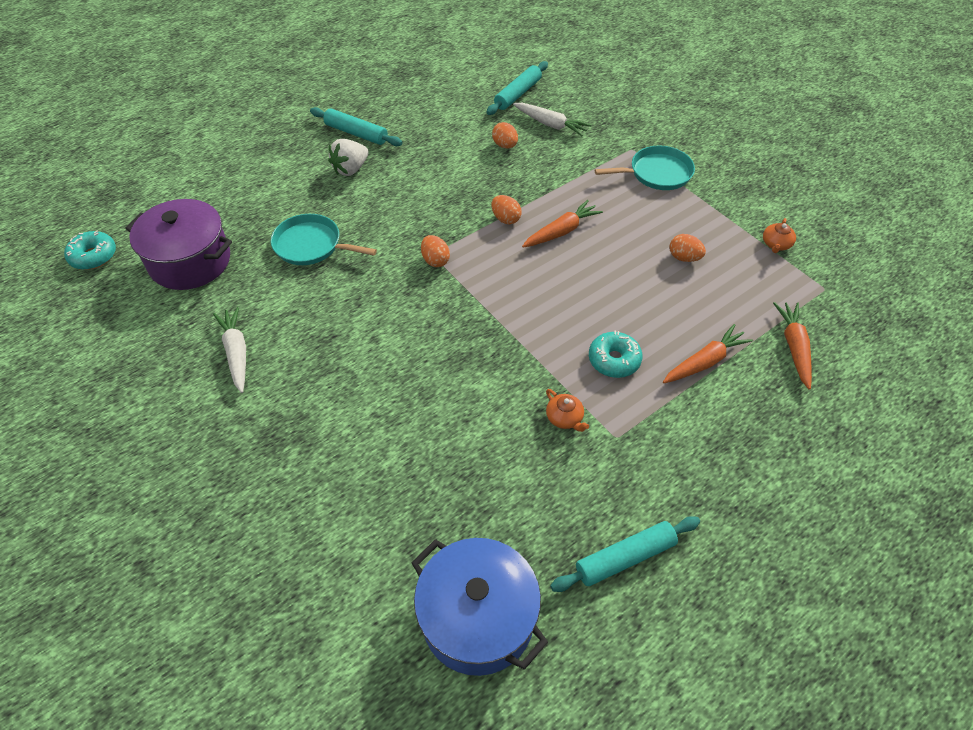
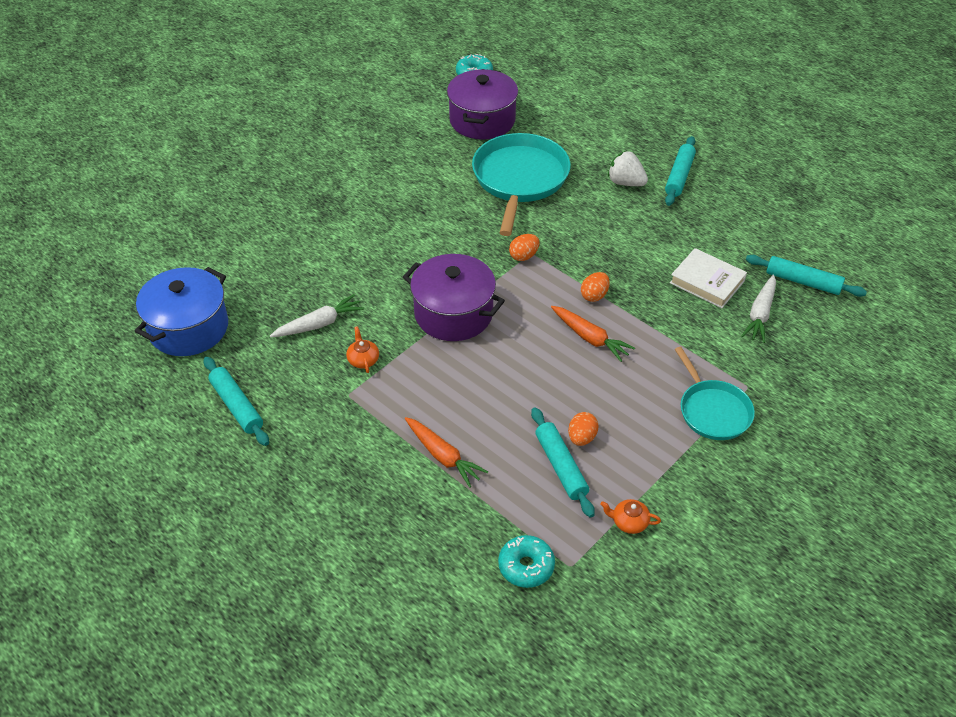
camera: 80 degrees right, 5 degrees down
white carrot [213,307,246,393] -> white carrot moved to [270,294,364,337]
turquoise pan [271,214,377,265] -> turquoise pan [472,133,571,236], size x1.65
orange egg [492,122,518,149] -> white book [670,248,747,308]
orange teapot [546,389,589,432] -> orange teapot turned 120 degrees clockwise [346,326,379,373]
turquoise donut [589,331,643,378] -> turquoise donut moved to [498,535,555,588]
orange carrot [773,302,812,390] -> none
none -> purple pot [403,254,505,341]
none -> turquoise rolling pin [531,408,595,518]

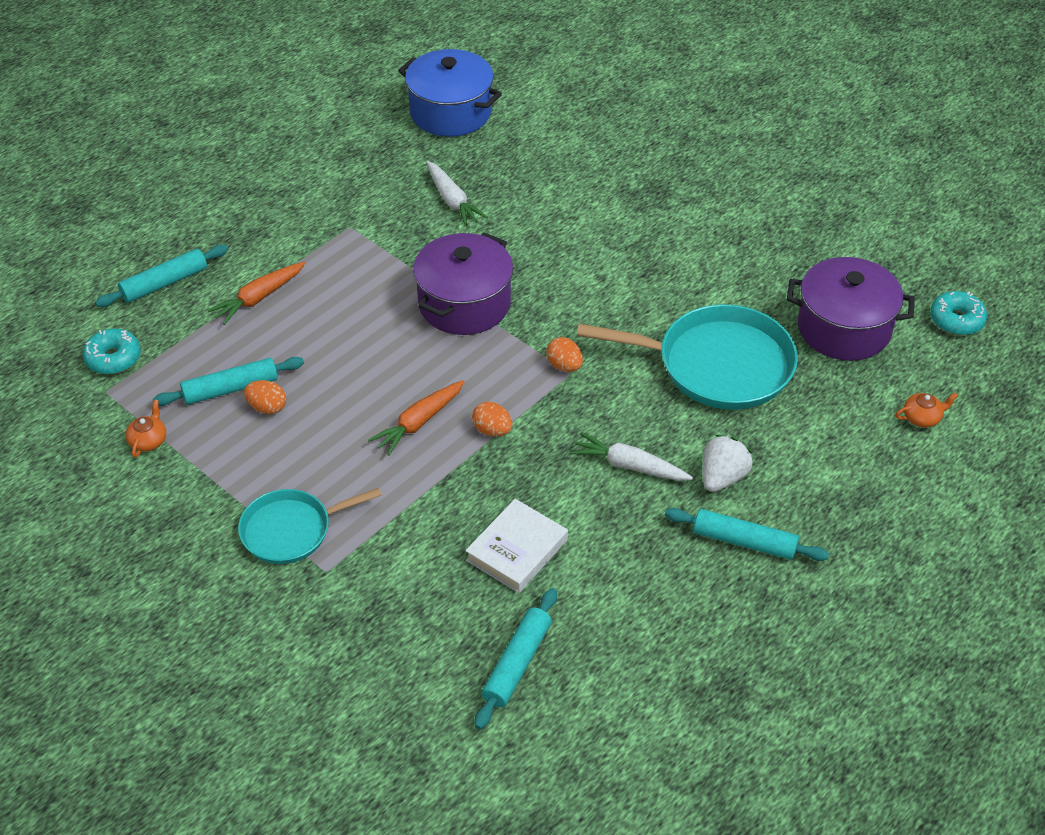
camera: 90 degrees right, 0 degrees up
turquoise rolling pin [204,357,269,446] -> turquoise rolling pin moved to [95,245,228,307]
orange teapot [346,326,379,373] -> orange teapot moved to [896,393,958,428]
white carrot [741,275,776,343] -> white carrot moved to [571,432,693,481]

